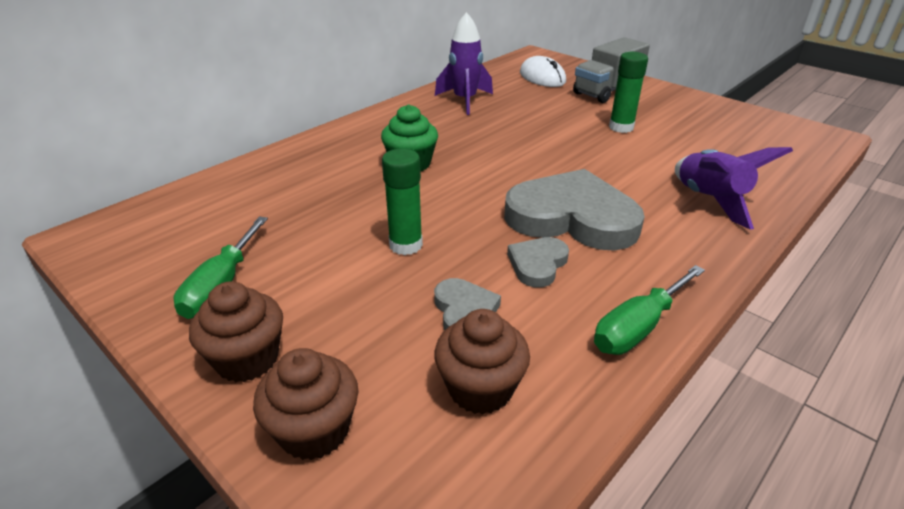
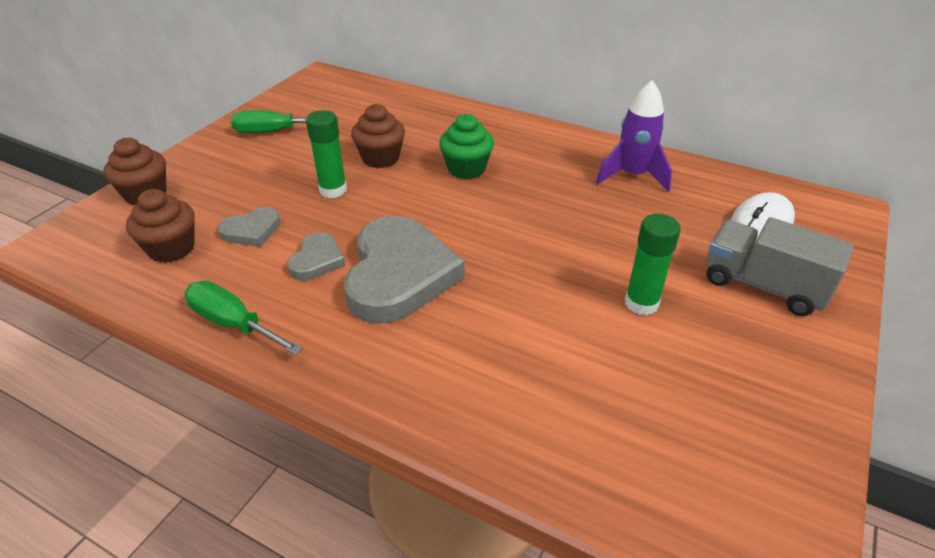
camera: 75 degrees right, 5 degrees up
brown cupcake [189,281,283,382] -> brown cupcake moved to [351,104,405,168]
grey heart [507,237,569,288] -> grey heart turned 90 degrees clockwise [287,232,345,280]
purple rocket [675,147,793,230] -> none

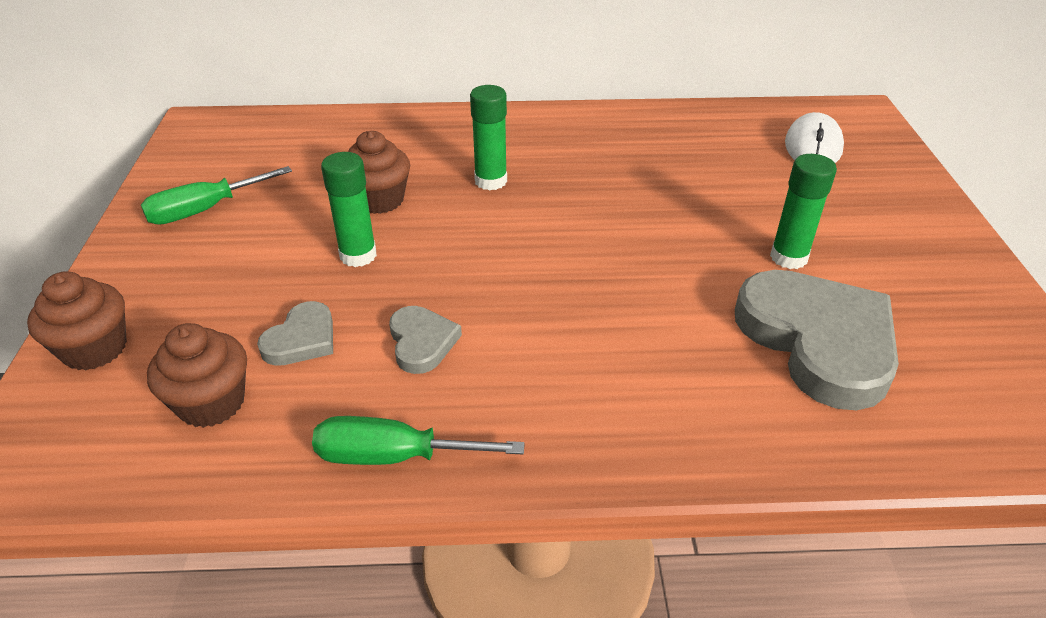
camera: 30 degrees left, 0 degrees up
grey heart [344,216,465,324] -> grey heart moved to [735,270,899,410]
green cupcake [439,114,494,179] -> green glue stick [470,85,507,190]
purple rocket [596,80,672,192] -> none
grey truck [706,217,854,316] -> none

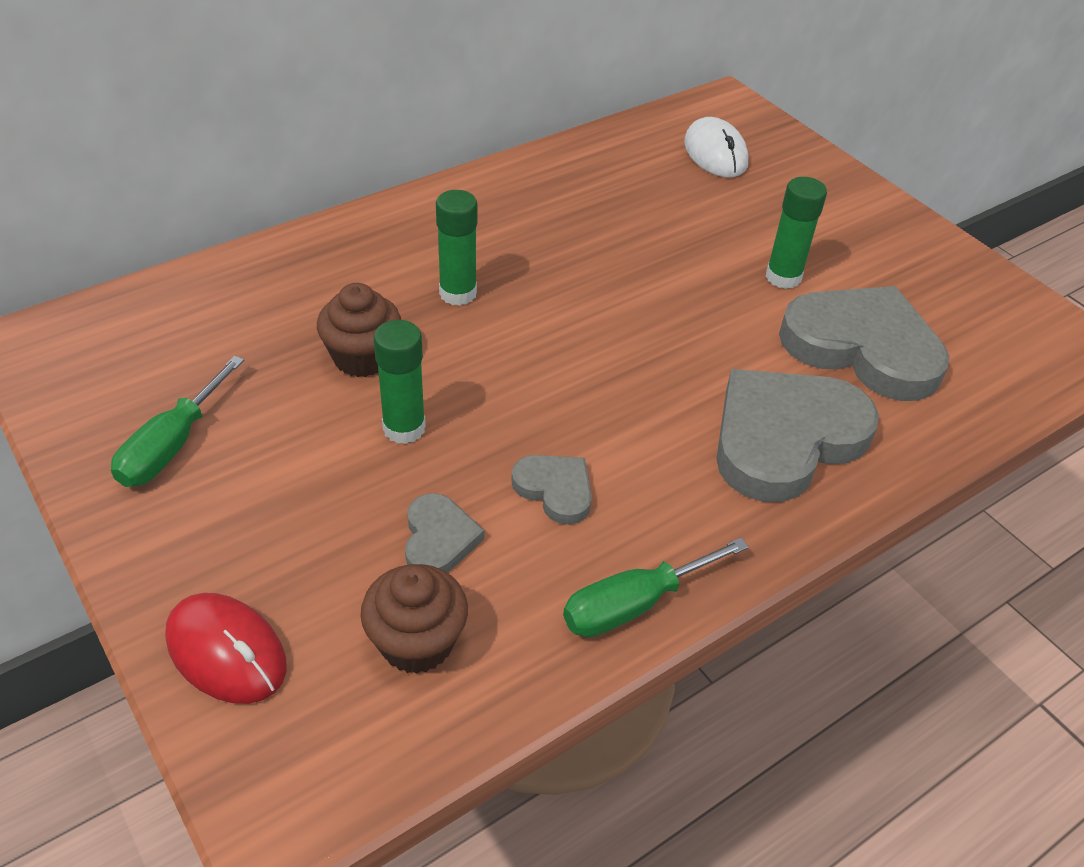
camera: 35 degrees left, 5 degrees up
brown cupcake [27,271,127,370] -> red mouse [165,593,286,704]
none -> grey heart [716,369,879,502]

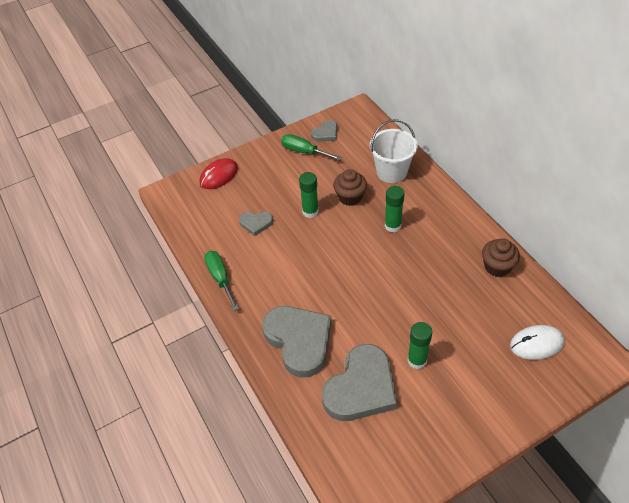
camera: 100 degrees right, 5 degrees up
brown cupcake [360,564,468,674] -> brown cupcake moved to [482,238,520,277]
grey heart [511,455,592,525] -> grey heart moved to [311,120,337,142]
none -> white bucket [370,119,418,183]

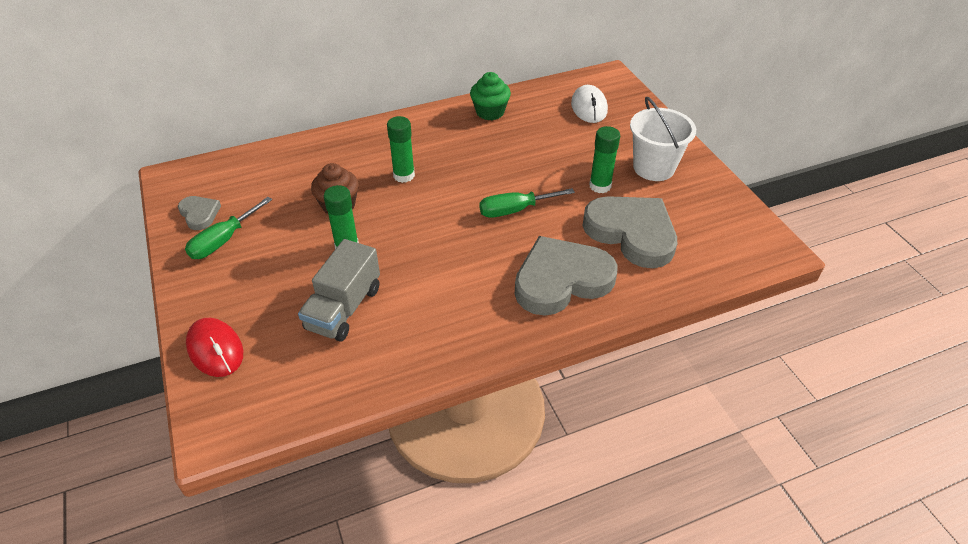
camera: 85 degrees left, 5 degrees down
green screwdriver [204,251,239,311] -> green screwdriver moved to [479,188,575,218]
grey heart [239,211,273,236] -> grey truck [298,239,380,342]
white bucket [370,119,418,183] -> white bucket moved to [630,97,696,181]
brown cupcake [482,238,520,277] -> green cupcake [470,72,511,120]

